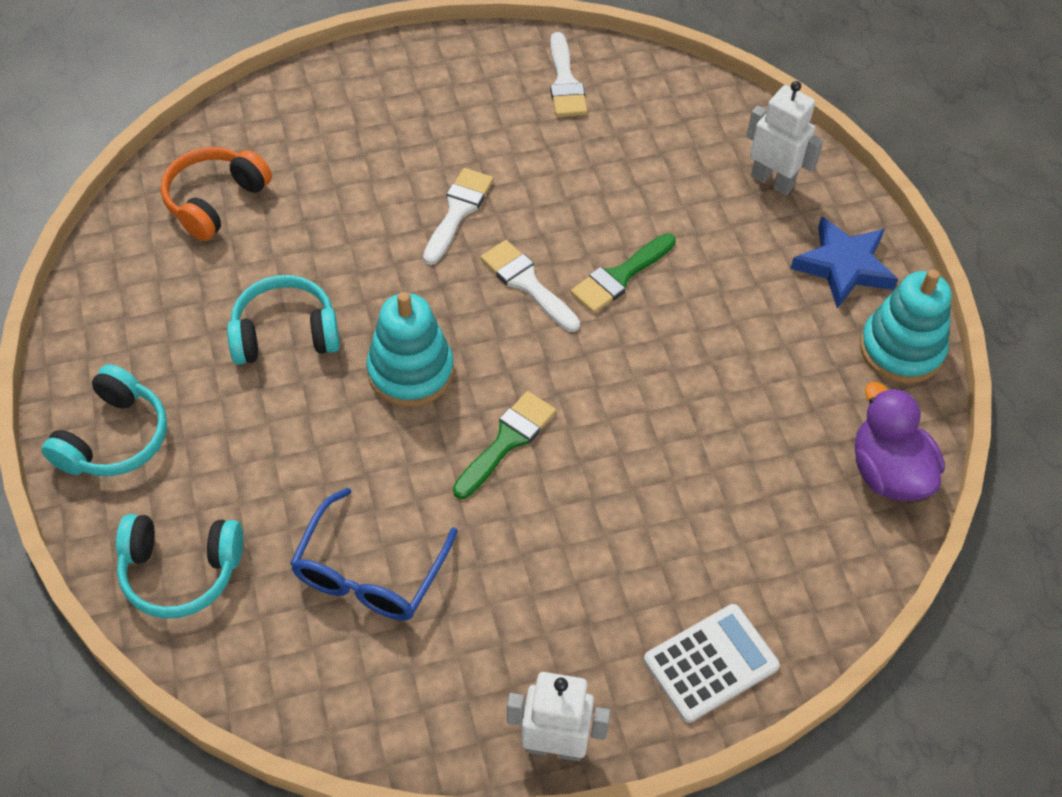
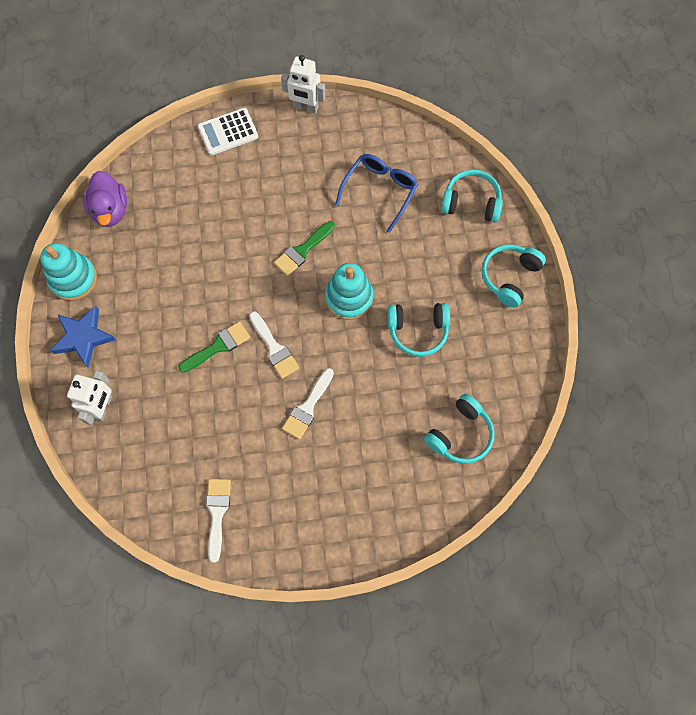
camera: 170 degrees left, 15 degrees up
orange headphones [161,147,272,241] -> turquoise headphones [424,394,494,464]
white robot [746,81,824,195] -> white robot turned 120 degrees counterclockwise [67,371,112,425]

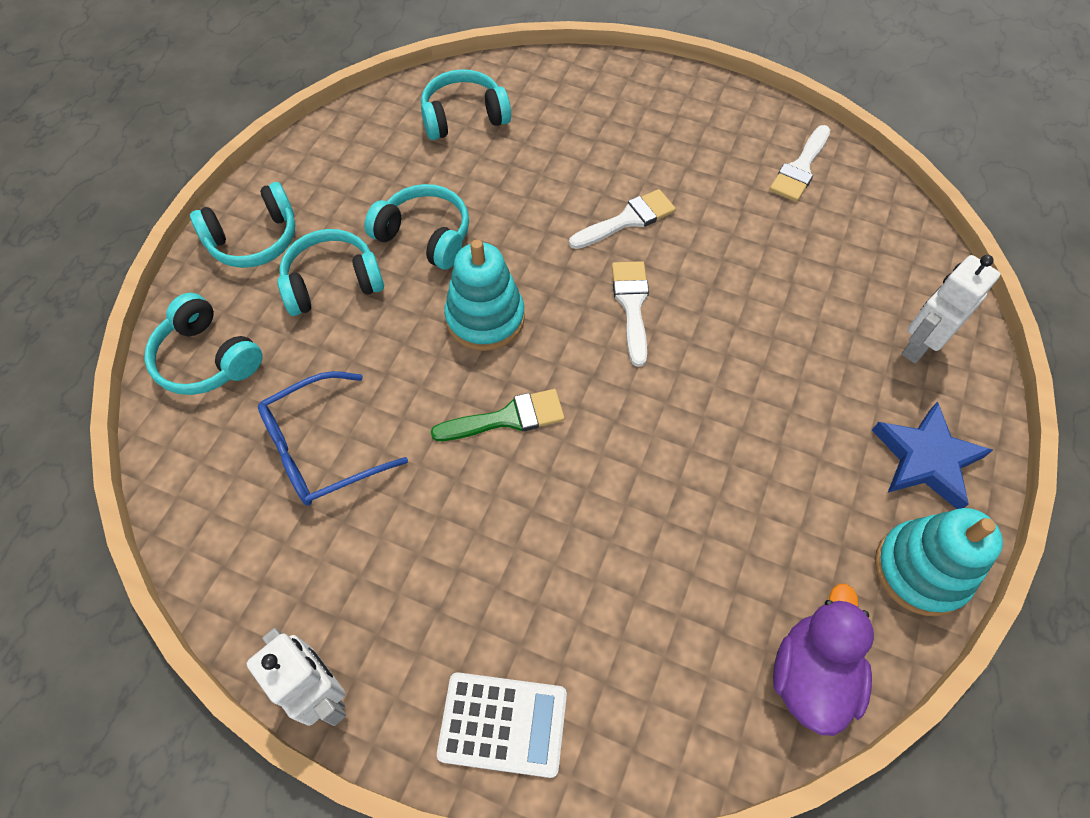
camera: 150 degrees left, 10 degrees down
green brush [179,321,250,373] -> none
none -> turquoise headphones [277,229,384,316]

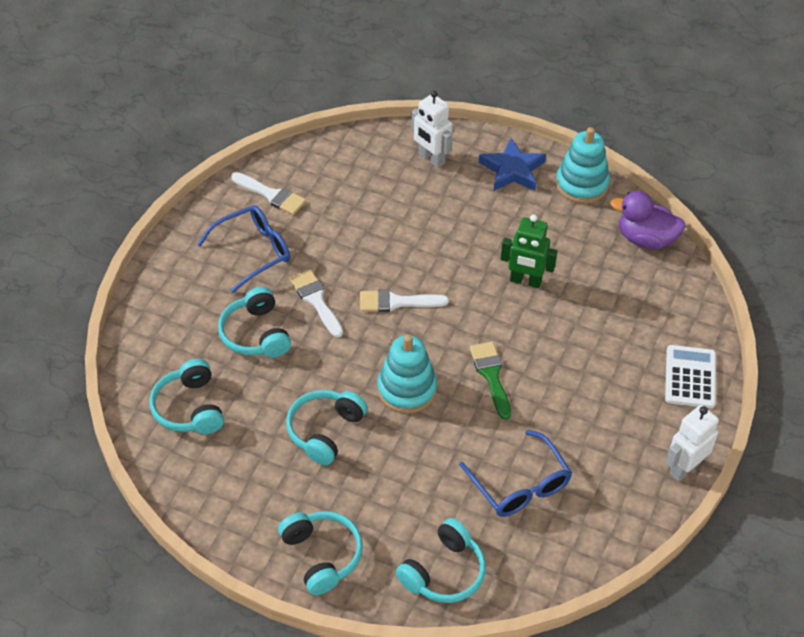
camera: 90 degrees left, 10 degrees down
turquoise headphones [277,229,384,316] -> turquoise headphones moved to [218,287,291,357]
none -> blue glasses [197,205,290,293]
none -> green robot [501,214,557,288]

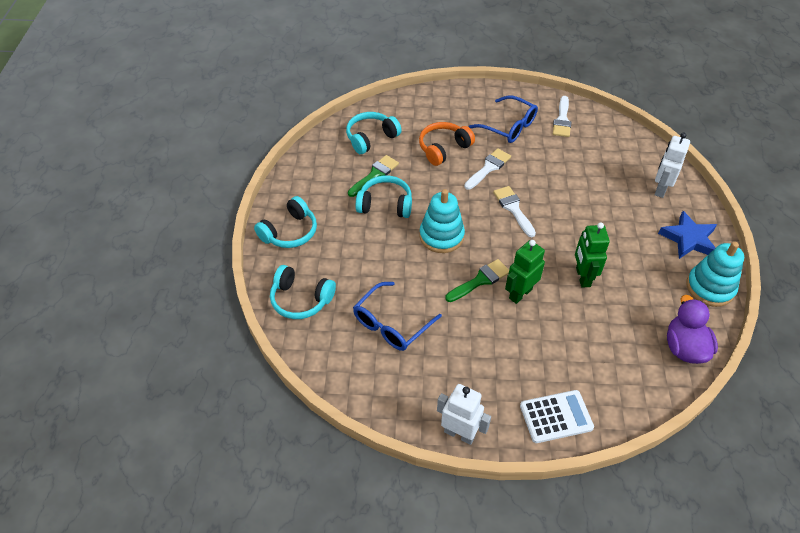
camera: 70 degrees right, 0 degrees up
turquoise headphones [218,287,291,357] -> orange headphones [419,122,475,166]
none -> green brush [348,155,399,197]
none -> green robot [505,240,545,304]

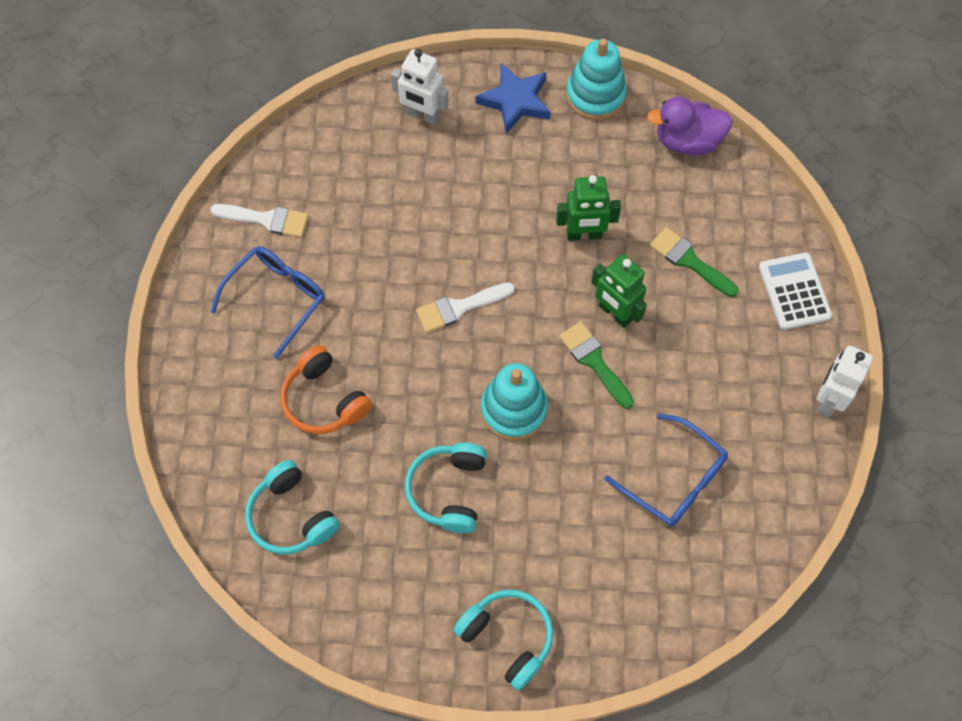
camera: 90 degrees left, 15 degrees up
turquoise headphones [270,265,336,319] -> none
green brush [348,155,399,197] -> green brush moved to [650,227,739,297]
white brush [464,148,511,190] -> none

